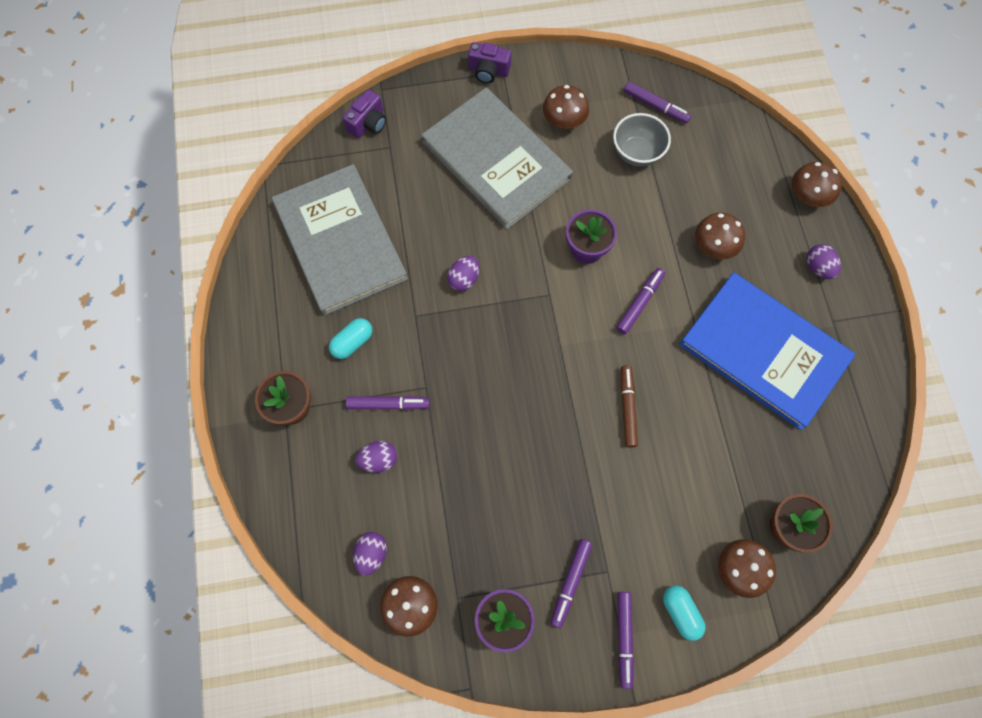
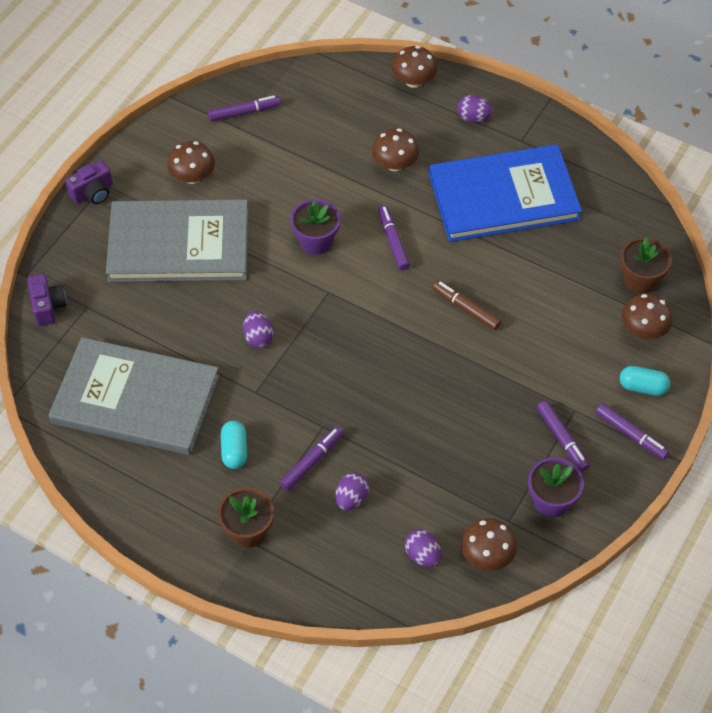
camera: 50 degrees left, 15 degrees down
grey bowl [613,113,671,167] -> none

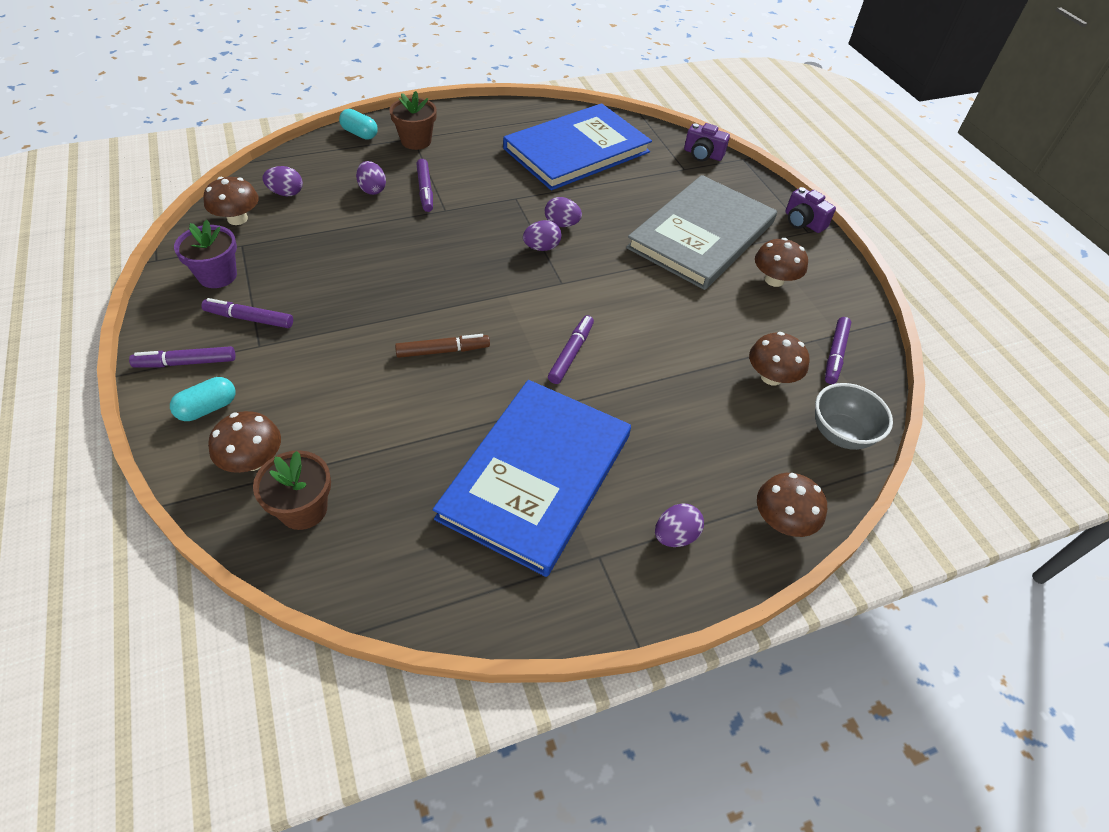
camera: 125 degrees right, 5 degrees down
grey book [48,337,219,455] -> blue book [503,103,652,190]
purple camera [65,160,113,204] -> purple camera turned 45 degrees counterclockwise [785,187,836,233]
turquoise capsule [221,421,247,469] -> turquoise capsule moved to [339,109,378,140]
purple flower pot [290,199,340,255] -> none
brown mushroom [372,128,419,171] -> brown mushroom moved to [749,332,809,385]
purple marker [378,205,410,270] -> purple marker turned 90 degrees counterclockwise [548,315,594,384]
none -> purple egg [523,220,562,251]
none -> grey bowl [815,383,893,450]

